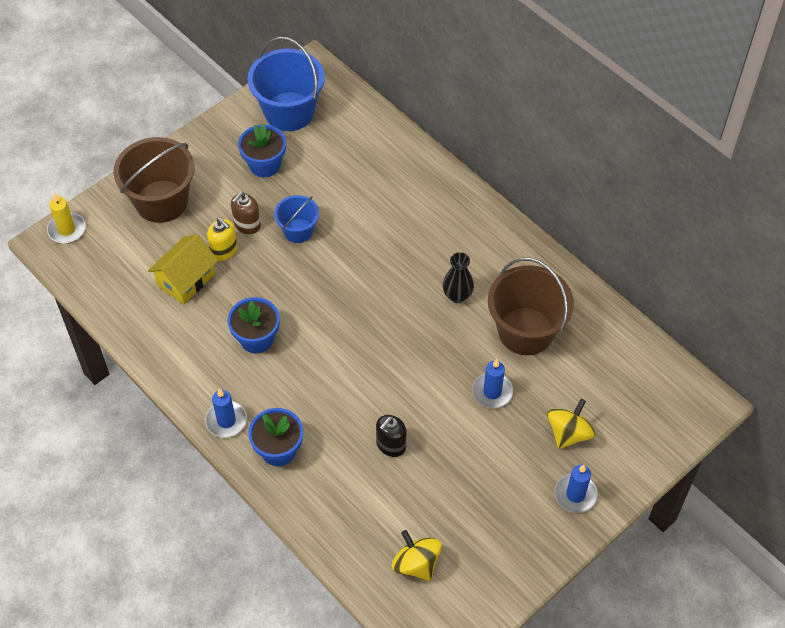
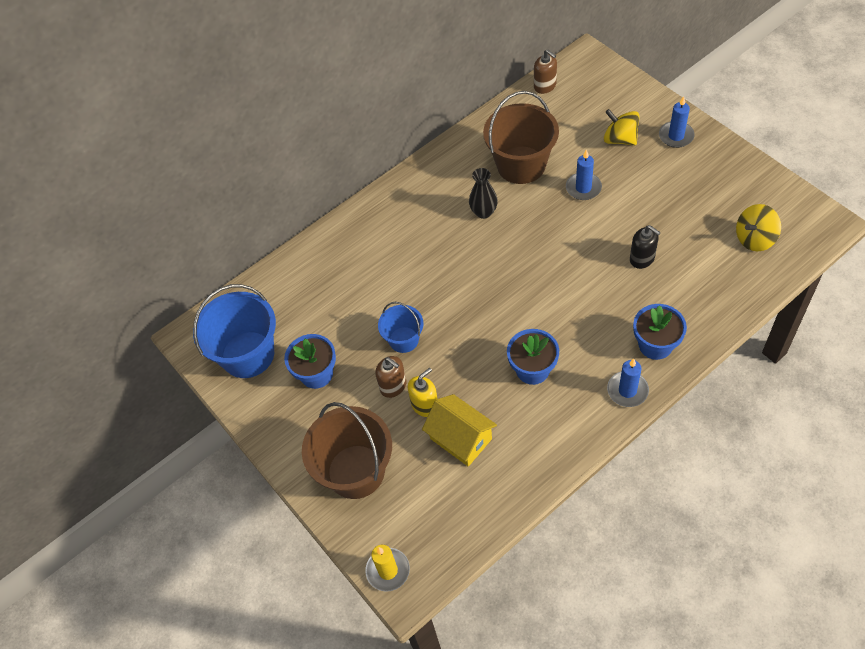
camera: 80 degrees left, 0 degrees up
none -> brown soap dispenser [534,49,557,94]

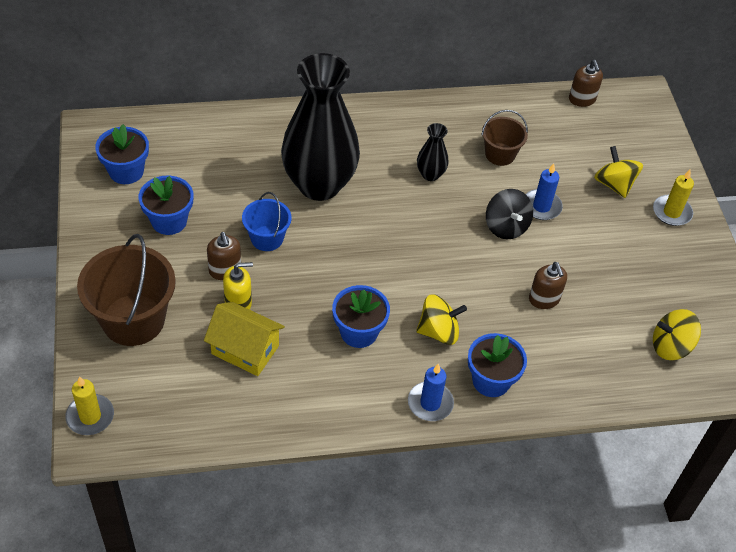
camera: 20 degrees right, 5 degrees down
blue bucket [193,284,276,378] -> blue flower pot [95,124,149,184]
yellow house [422,394,497,467] -> yellow house turned 45 degrees counterclockwise [204,302,285,376]
brown bucket [483,91,559,184] -> brown bucket [482,110,528,166], size x0.56
black soap dispenser [630,225,661,269] -> brown soap dispenser [529,262,567,309]
blue candle [659,96,695,148] -> yellow candle [653,170,694,226]
none -> black vase [281,53,360,201]
none -> yellow spinning top [416,294,467,345]
none -> black spinning top [486,189,533,239]

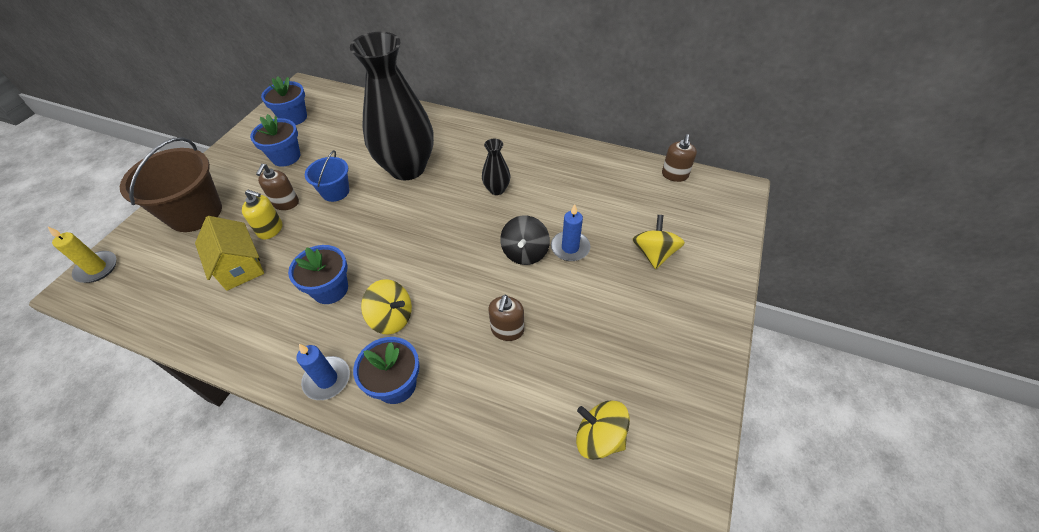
camera: 35 degrees right, 0 degrees up
brown bucket [482,110,528,166] -> none
yellow candle [653,170,694,226] -> none

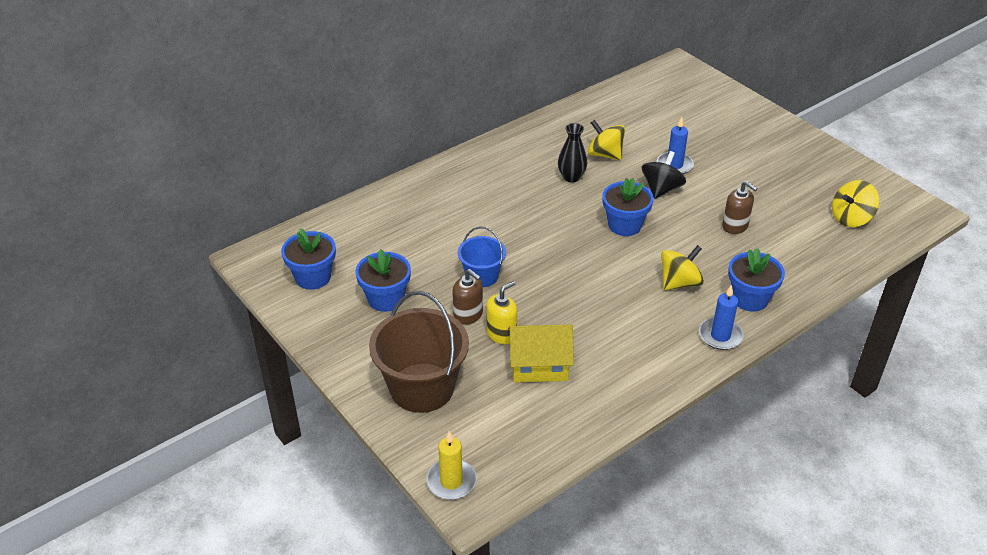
camera: 60 degrees left, 10 degrees down
blue flower pot [288,245,348,304] -> blue flower pot moved to [602,178,654,236]
black vase [350,32,434,180] -> none
black spinning top [500,215,550,265] -> black spinning top turned 105 degrees counterclockwise [642,151,686,199]
yellow spinning top [633,215,685,269] -> yellow spinning top moved to [588,120,625,160]
brown soap dispenser [662,134,697,182] -> none

